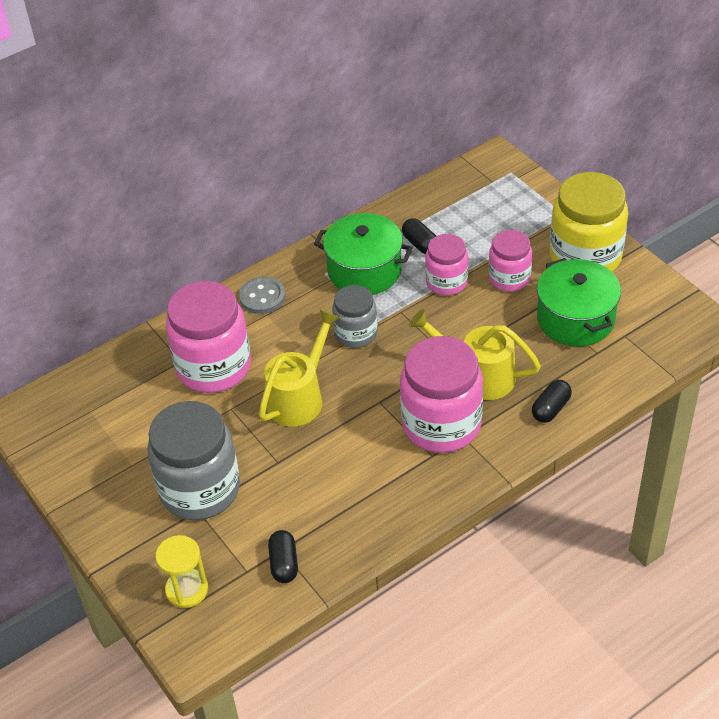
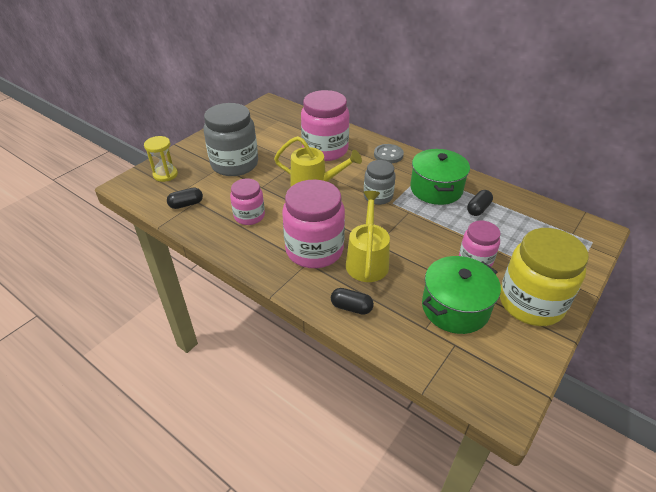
camera: 70 degrees right, 5 degrees down
pink jar [425,234,468,296] -> pink jar moved to [230,179,265,225]

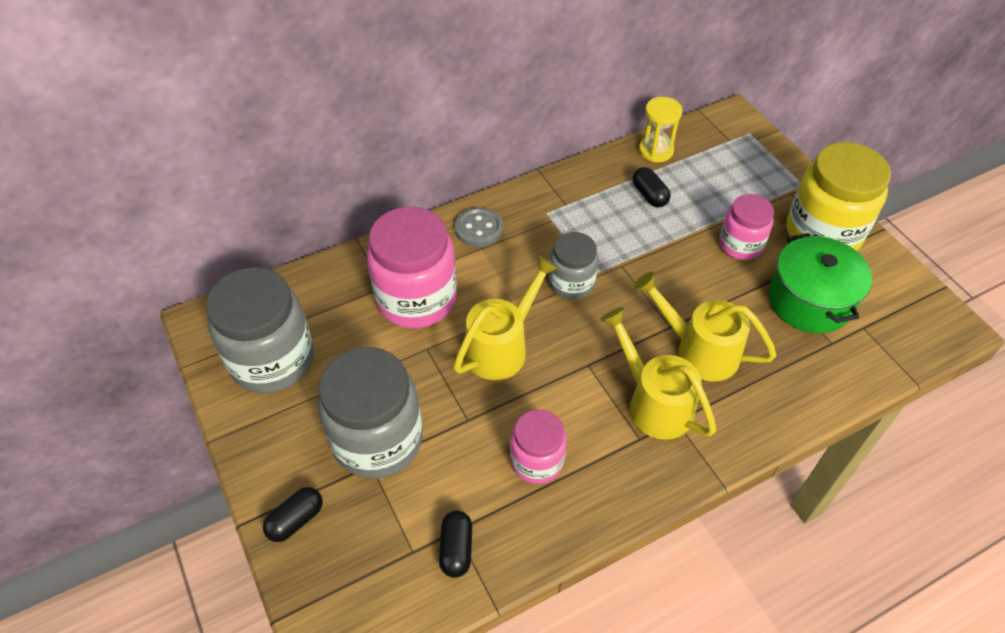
camera: 65 degrees left, 10 degrees up
yellow hourglass [144,136,178,182] -> yellow hourglass moved to [639,97,683,162]
pink jar [282,180,345,268] -> yellow watering can [600,307,716,440]
black capsule [331,288,374,315] -> black capsule moved to [263,487,323,542]
green pot [410,149,470,205] -> none
none -> grey jar [206,267,314,393]

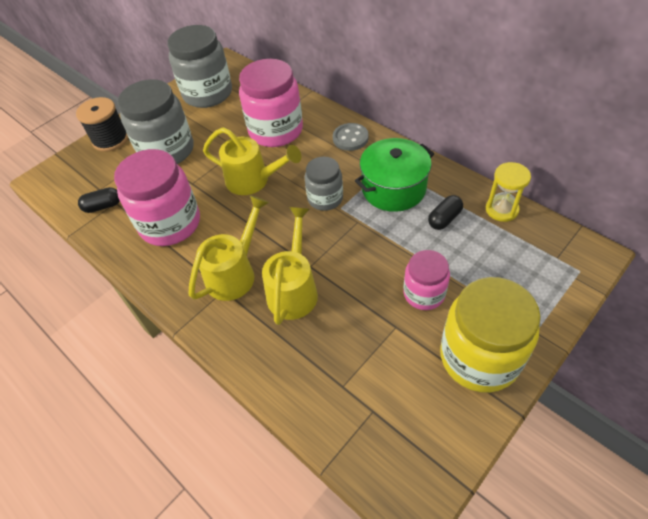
camera: 75 degrees right, 0 degrees up
black capsule [263,487,323,542] -> black spool [76,97,128,152]
pink jar [510,409,567,484] -> pink jar [114,149,200,246], size x1.74
green pot [768,233,872,333] -> green pot moved to [355,138,434,212]

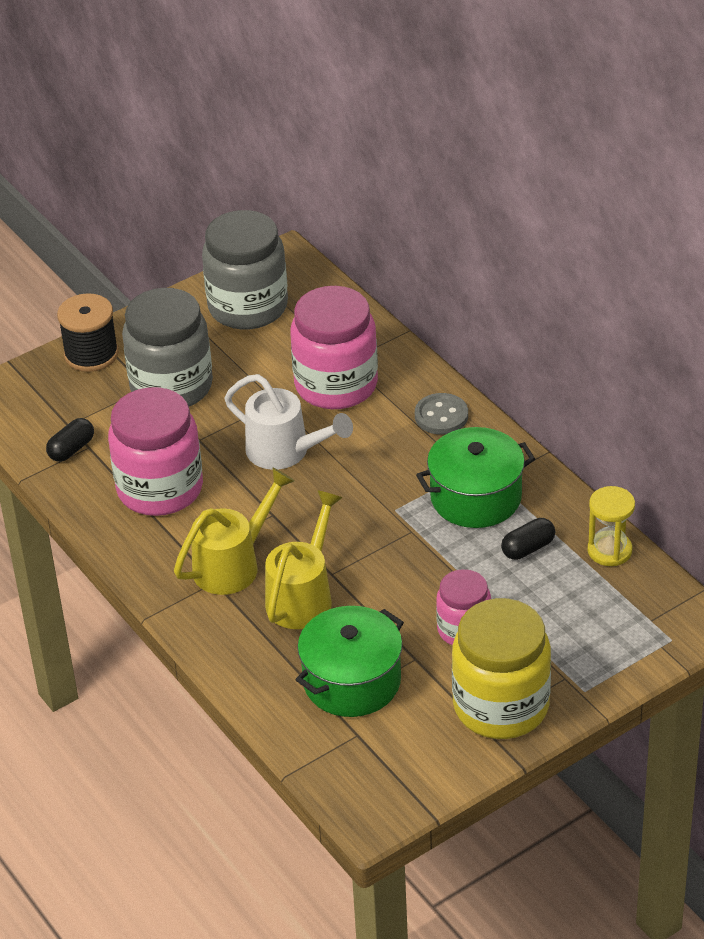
camera: 10 degrees right, 10 degrees down
black capsule [78,187,120,213] -> black capsule turned 45 degrees counterclockwise [46,418,94,462]
yellow watering can [203,127,301,195] -> white watering can [224,374,353,470]
grey jar [305,157,343,211] -> none
none -> green pot [296,606,404,717]

